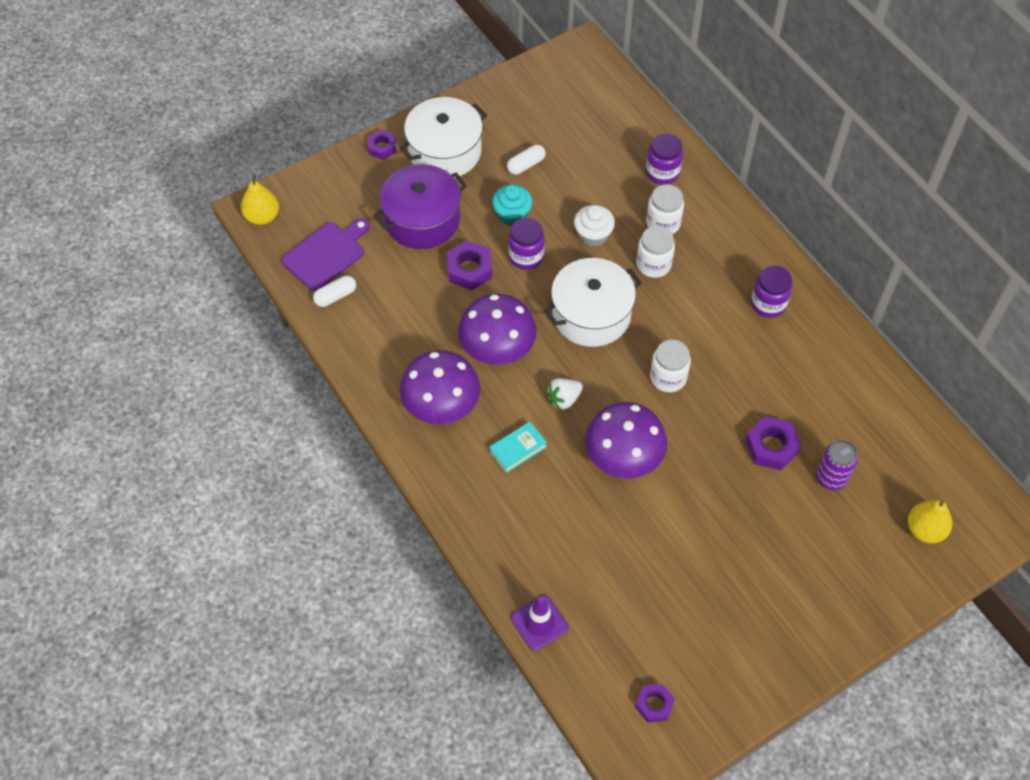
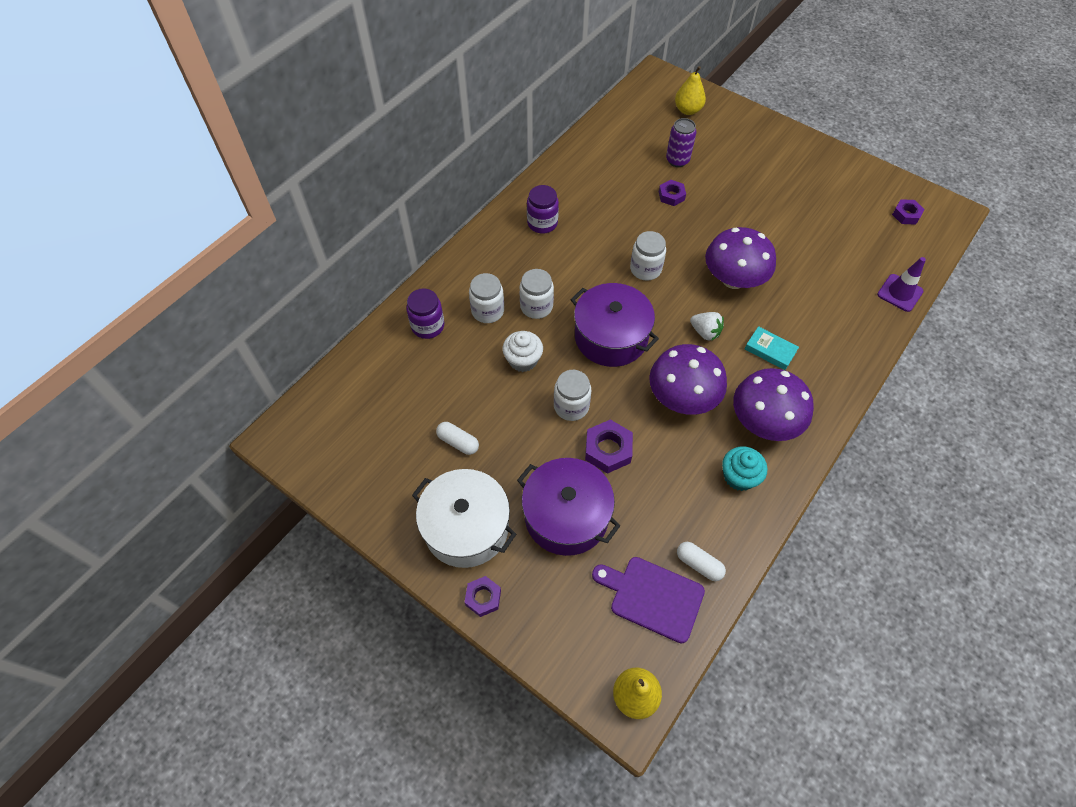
camera: 110 degrees left, 0 degrees up
turquoise cupcake [492,184,533,226] -> turquoise cupcake moved to [722,447,767,491]
purple jar [508,218,545,270] -> white jar [554,370,591,421]
white pot [544,258,642,347] -> purple pot [570,283,659,367]
purple nut [745,416,801,470] -> purple nut [659,180,686,206], size x0.66

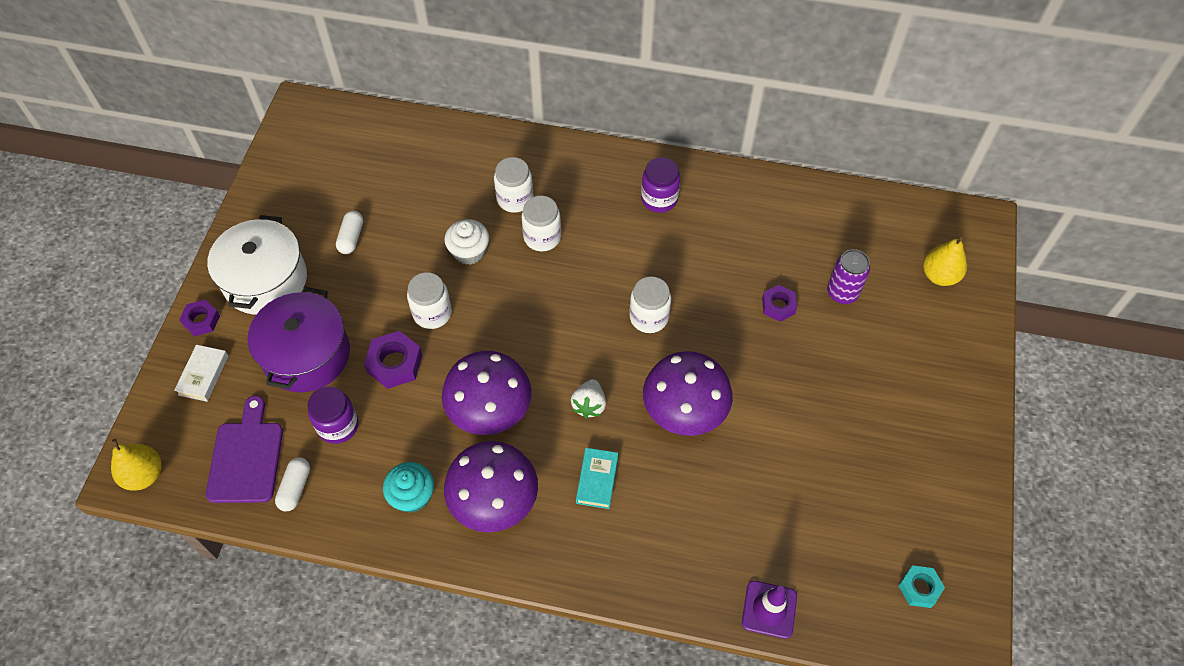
camera: 65 degrees right, 0 degrees up
purple jar [406,288,444,339] -> purple jar moved to [307,386,359,444]
purple pot [570,283,659,367] -> none
purple nut [892,199,925,225] -> turquoise nut [898,565,945,608]
none -> white book [174,345,228,402]

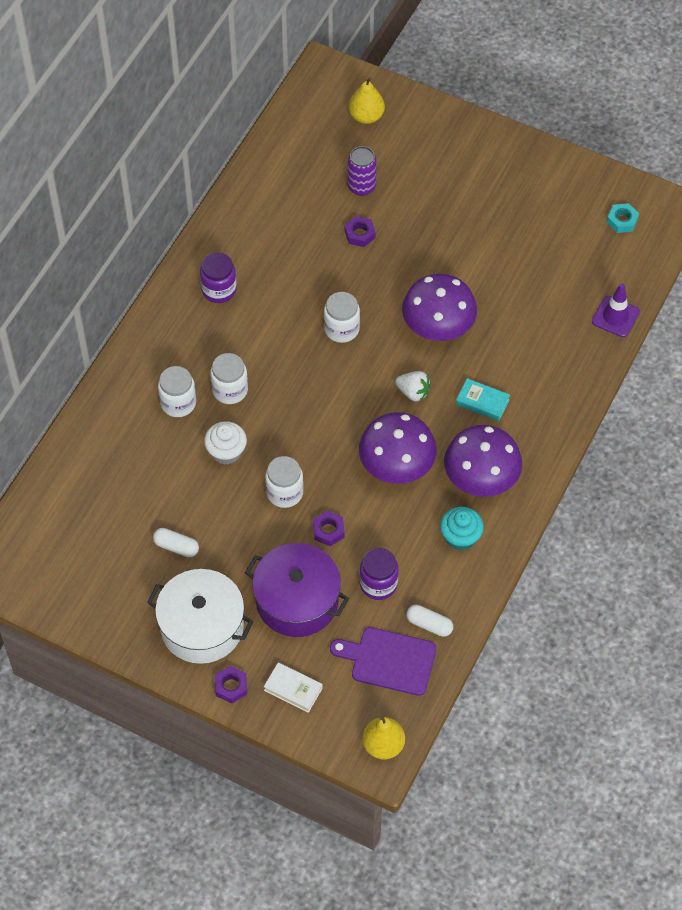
camera: 75 degrees left, 0 degrees up
purple nut [364,331,422,389] -> purple nut [313,511,345,546], size x0.66

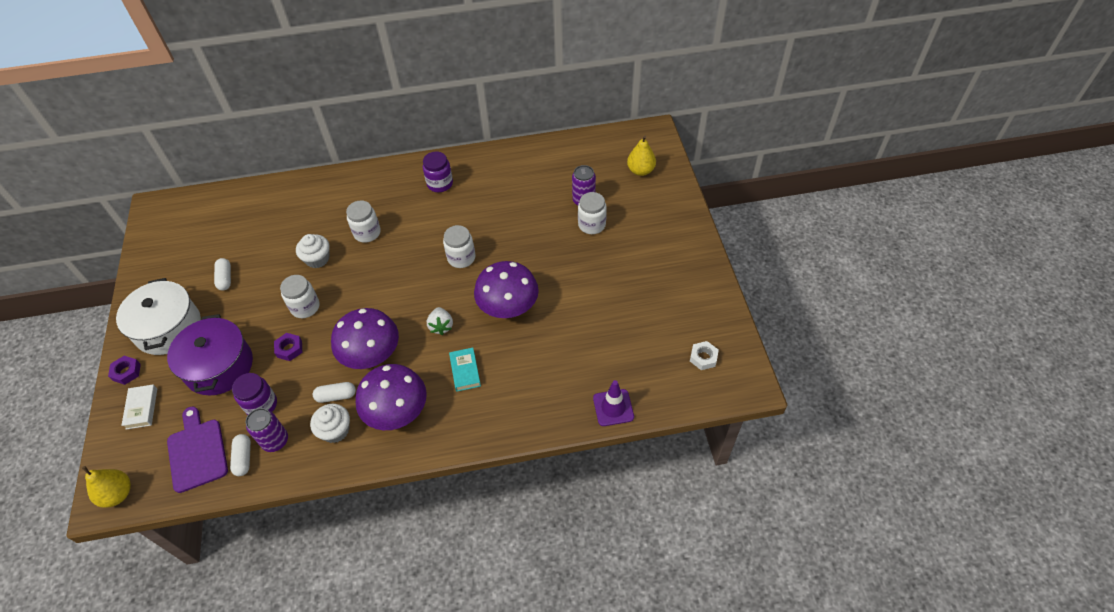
camera: 55 degrees right, 5 degrees down
white jar [158,366,196,417] -> white jar moved to [578,192,607,234]
purple nut [345,216,376,247] -> none
turquoise cupcake [440,507,484,550] -> white cupcake [310,404,350,443]
turquoise nut [607,203,639,233] -> white nut [690,341,719,370]
none -> purple can [246,408,288,452]
none -> white capsule [313,382,356,403]

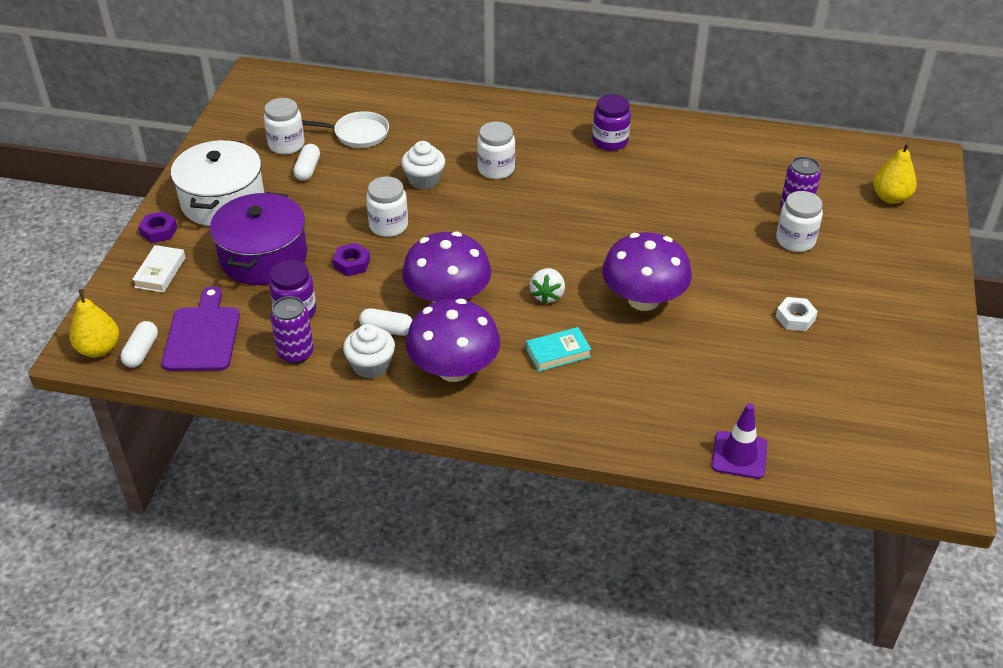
camera: 20 degrees right, 10 degrees down
white capsule [230,434,251,476] -> white capsule moved to [120,321,158,368]
white jar [443,225,475,268] -> white jar moved to [264,98,305,154]
turquoise book [449,348,481,392] -> turquoise book turned 60 degrees clockwise [526,327,591,372]
white nut [690,341,719,370] -> white nut moved to [776,297,818,331]
none -> white pan [302,111,389,148]

